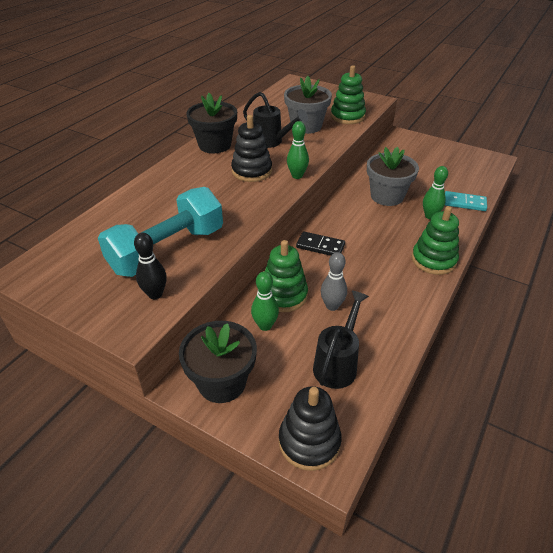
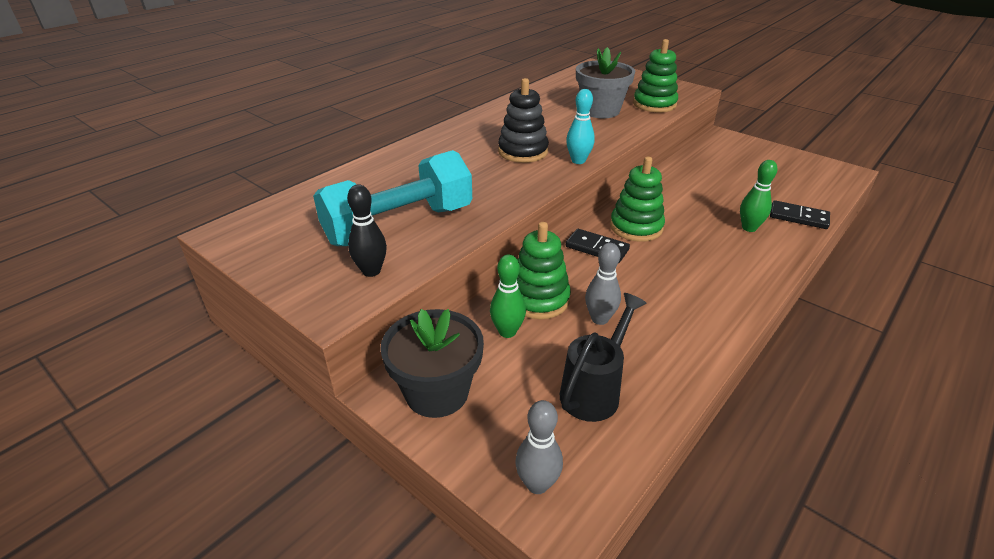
camera: 10 degrees right, 5 degrees down
black flower pot [186,93,237,153] -> none
black watering can [243,92,308,148] -> none
black stacking toy [279,386,342,471] -> grey bowling pin [515,400,563,494]
green bowling pin [287,121,309,179] -> turquoise bowling pin [566,89,595,164]
grey flower pot [367,147,419,206] -> none
green stacking toy [412,206,459,275] -> green stacking toy moved to [610,157,665,242]
turquoise domino [445,191,487,211] -> black domino [770,200,830,229]

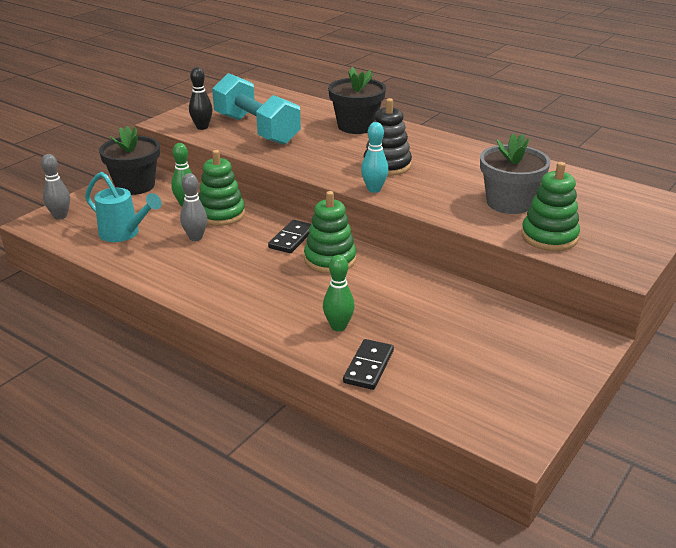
camera: 85 degrees right, 5 degrees down
black watering can [560,293,647,422] -> turquoise watering can [85,172,162,242]
none -> black flower pot [328,67,386,134]

